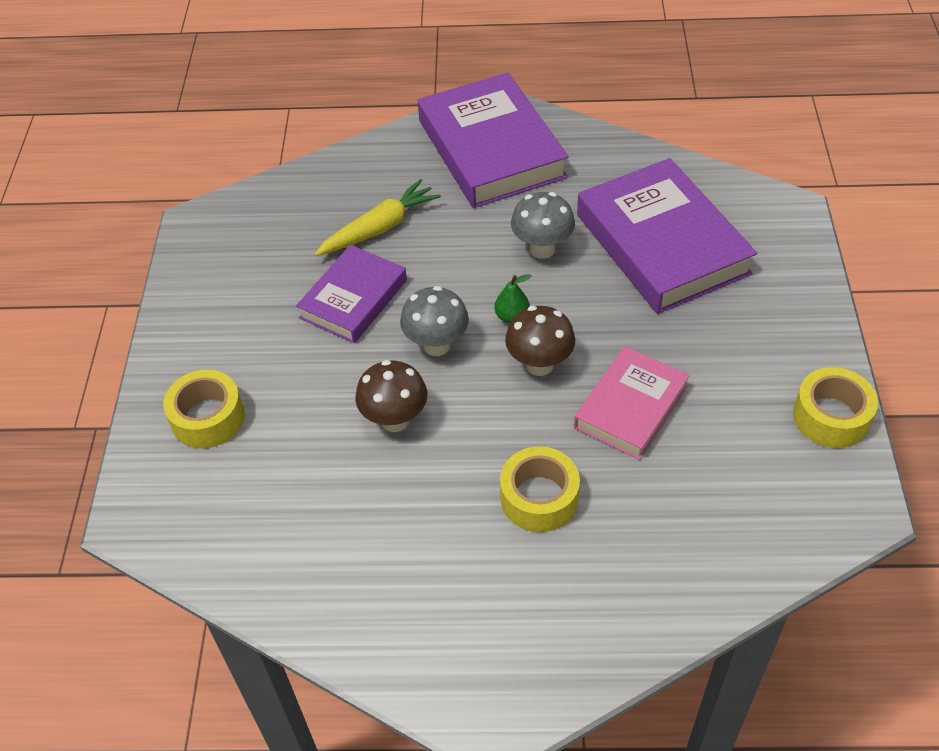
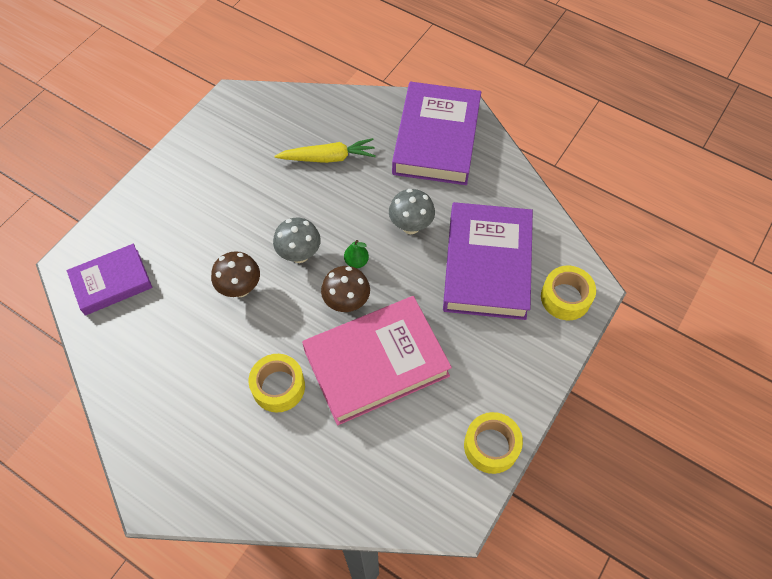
camera: 30 degrees right, 10 degrees up
yellow tape [163,370,245,449] -> yellow tape moved to [541,266,596,320]
purple book [296,245,407,343] -> purple book moved to [67,244,152,315]
pink book [574,346,690,460] -> pink book [302,296,452,425], size x1.67

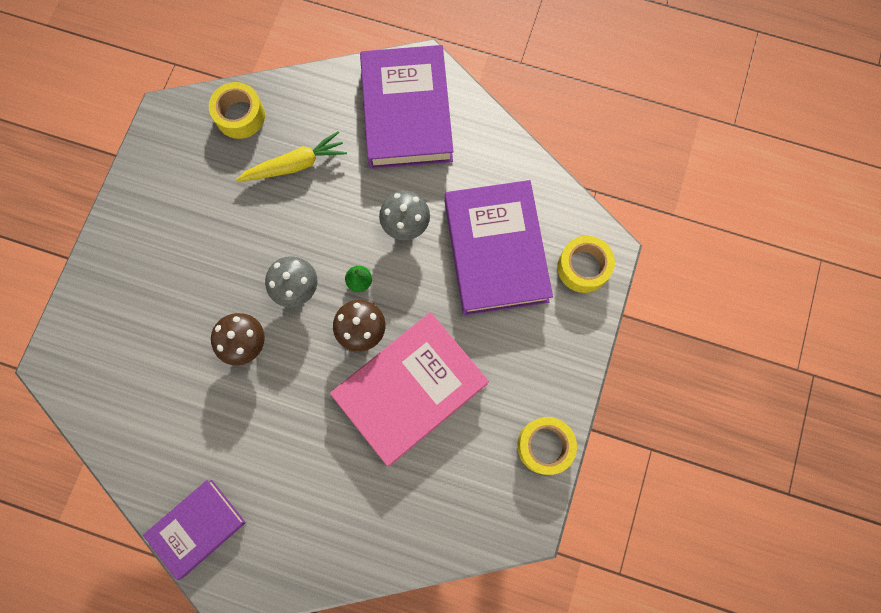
camera: 15 degrees left, 15 degrees up
purple book [67,244,152,315] -> purple book moved to [143,480,246,580]
yellow tape [249,354,305,413] -> yellow tape moved to [209,82,265,139]

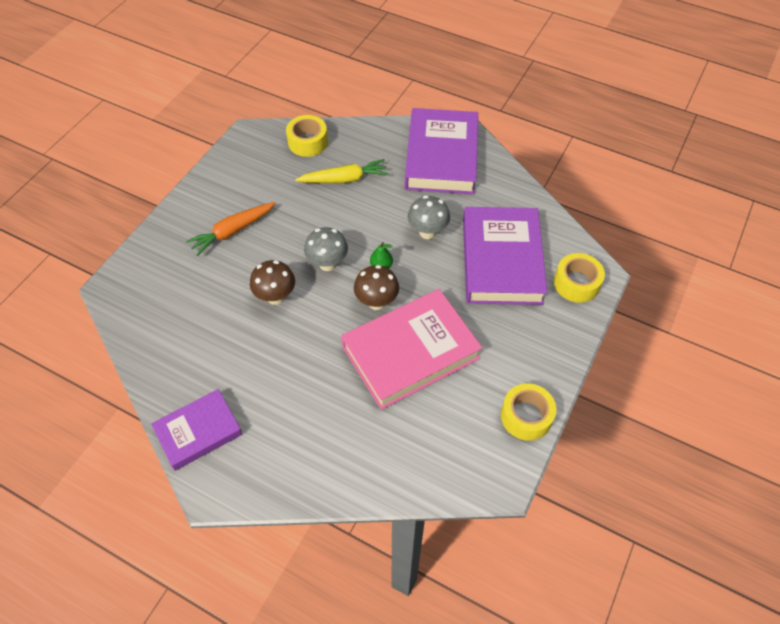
camera: 10 degrees right, 20 degrees down
none -> orange carrot [186,202,276,256]

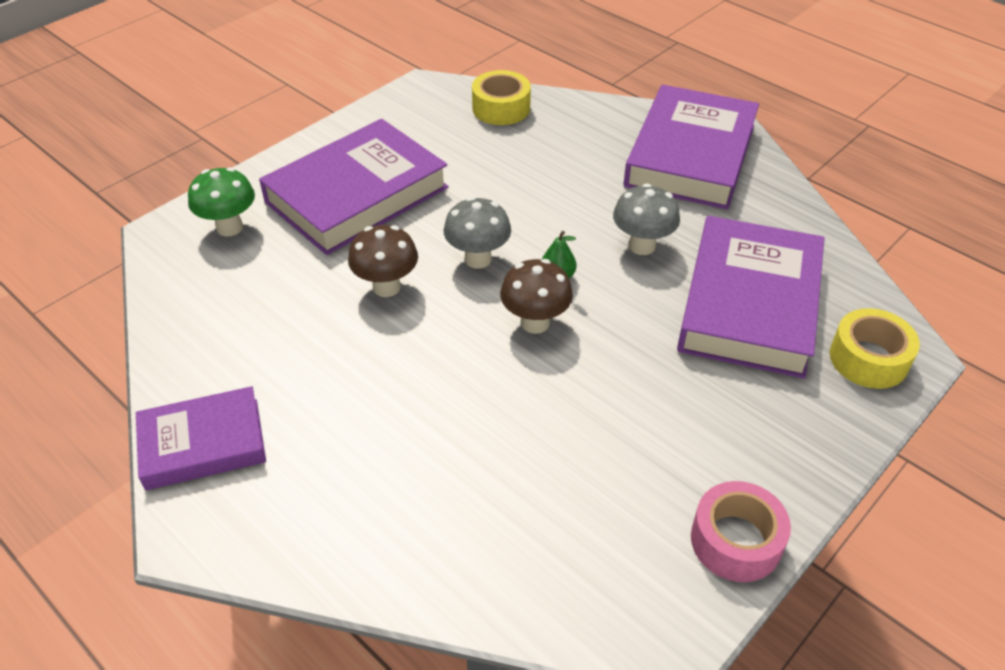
camera: 15 degrees right, 10 degrees down
orange carrot [186,202,276,256] -> purple book [259,119,449,255]
yellow carrot [295,159,389,183] -> none
pink book [341,289,482,410] -> none
yellow tape [501,383,556,441] -> pink tape [691,481,791,582]
none -> green mushroom [188,167,255,237]

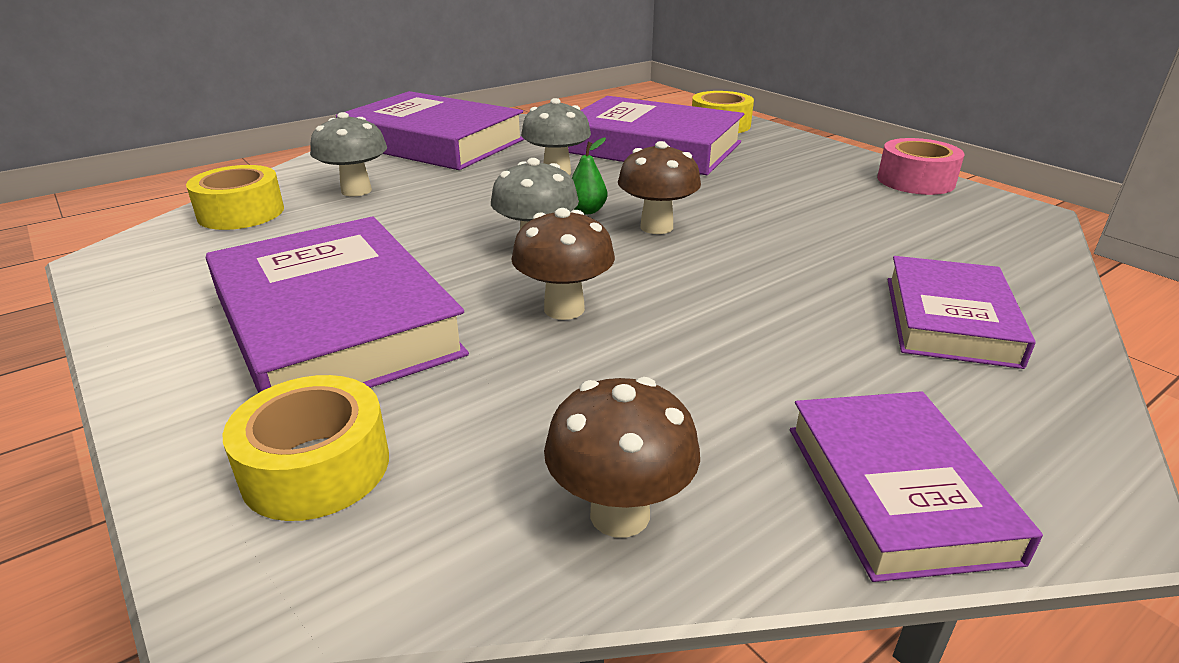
camera: 80 degrees left, 15 degrees down
green mushroom [188,167,255,237] -> yellow tape [223,375,389,521]
none -> grey mushroom [310,112,387,196]
none -> brown mushroom [544,377,700,538]
none -> purple book [887,256,1036,369]

